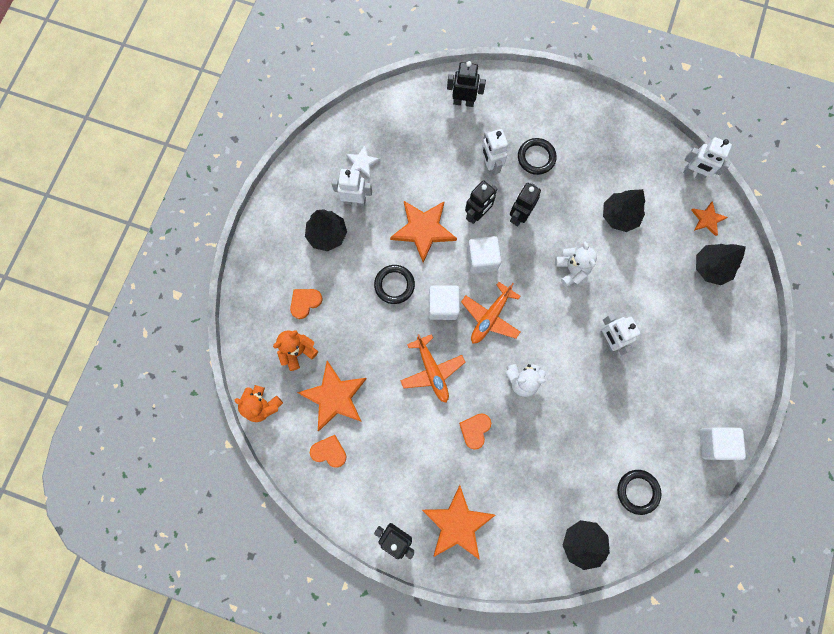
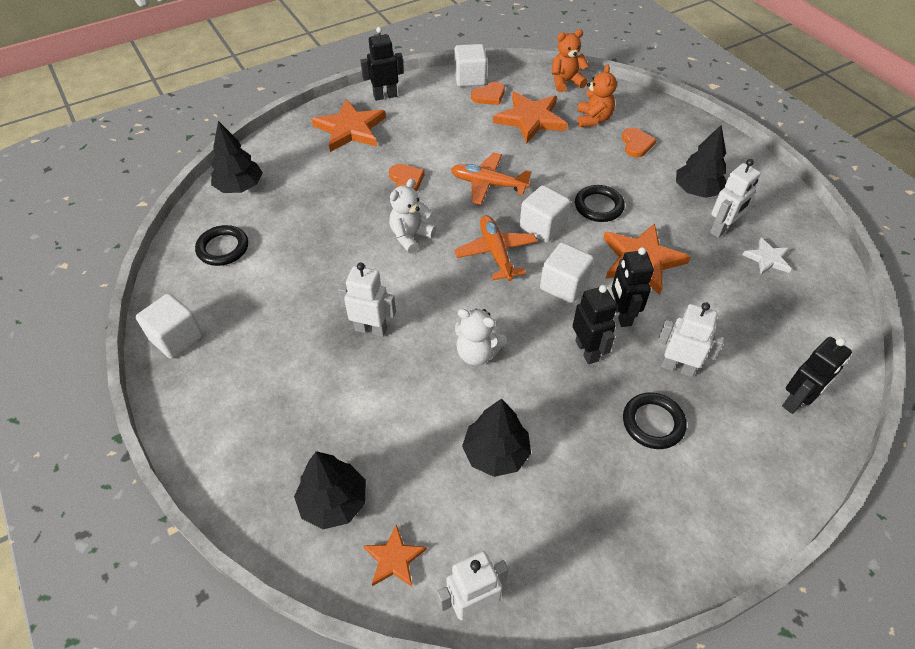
camera: 130 degrees right, 25 degrees down
none -> white cube [454,44,487,87]

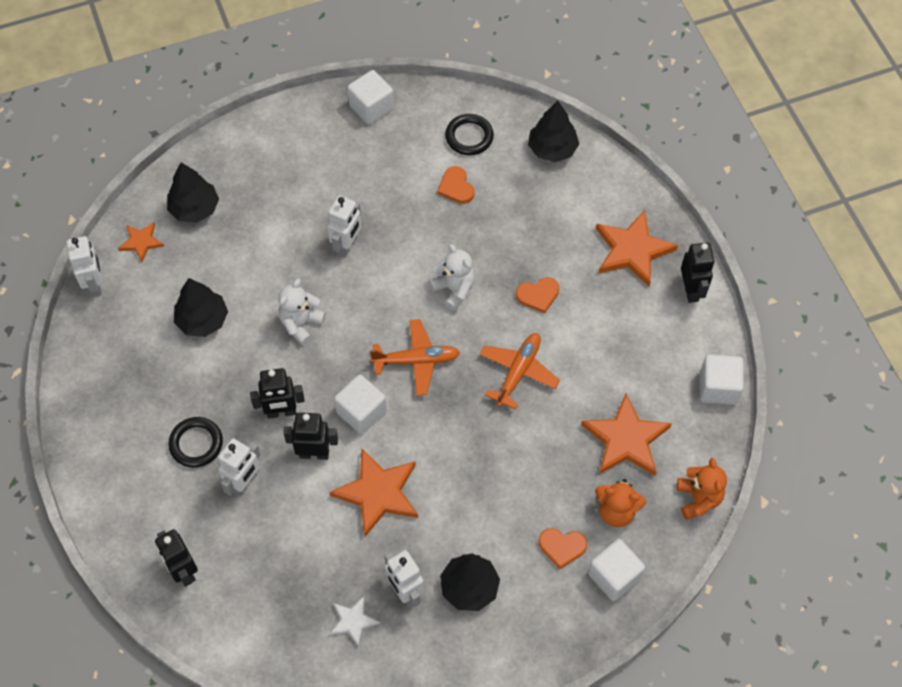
camera: 100 degrees right, 10 degrees up
orange heart [471,82,505,105] -> orange heart moved to [437,166,475,204]
white cube [520,185,571,243] -> white cube moved to [588,539,645,601]
black ring [575,185,625,222] -> none

